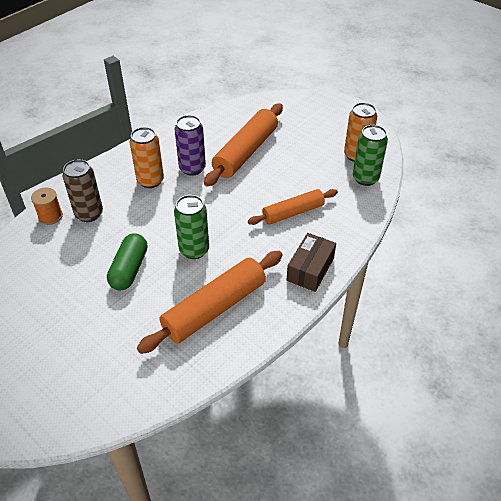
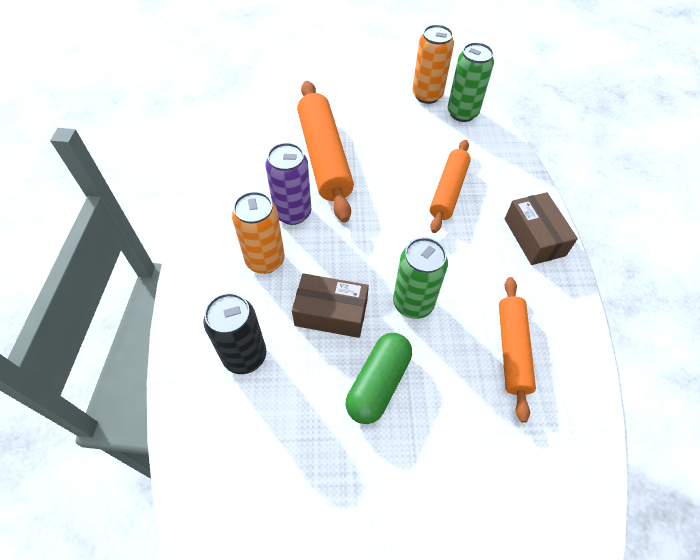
camera: 45 degrees left, 10 degrees up
orange spool [31,188,63,225] -> none
brown can [63,159,103,222] -> black can [203,293,266,374]
green capsule [107,233,147,290] -> green capsule turned 60 degrees clockwise [346,333,412,424]
orange rolling pin [137,251,283,354] -> orange rolling pin [499,277,536,423], size x0.64
none -> brown box [292,273,369,338]

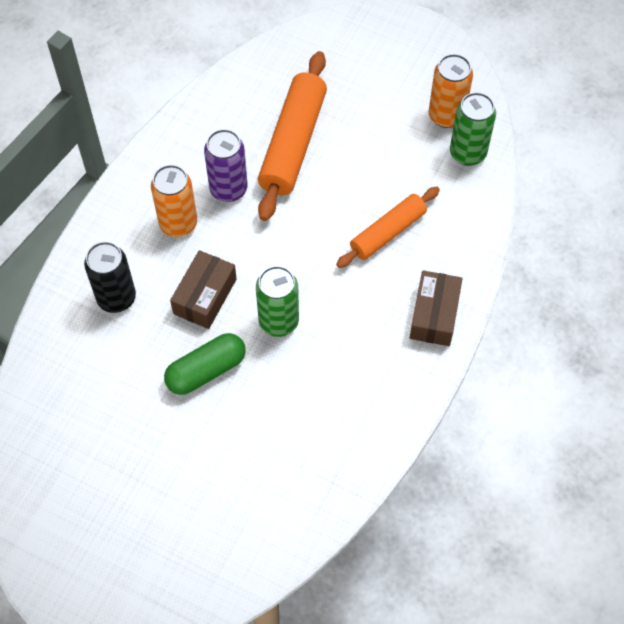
camera: 30 degrees right, 5 degrees up
brown box [292,273,369,338] -> brown box turned 75 degrees clockwise [170,250,237,329]
orange rolling pin [499,277,536,423] -> none

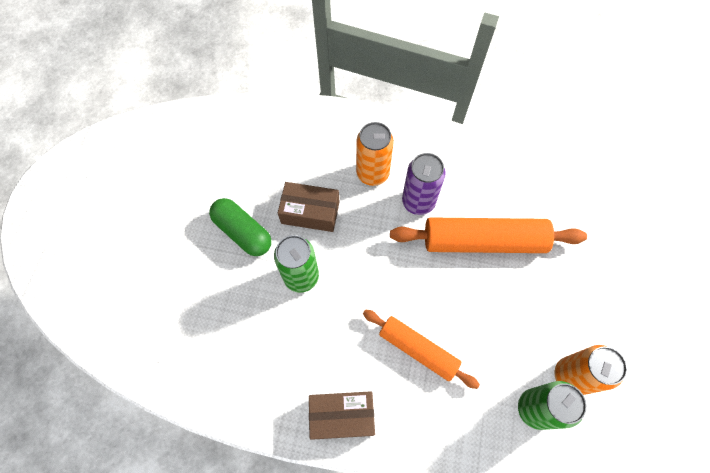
camera: 75 degrees right, 5 degrees up
black can [84,242,136,313] -> none

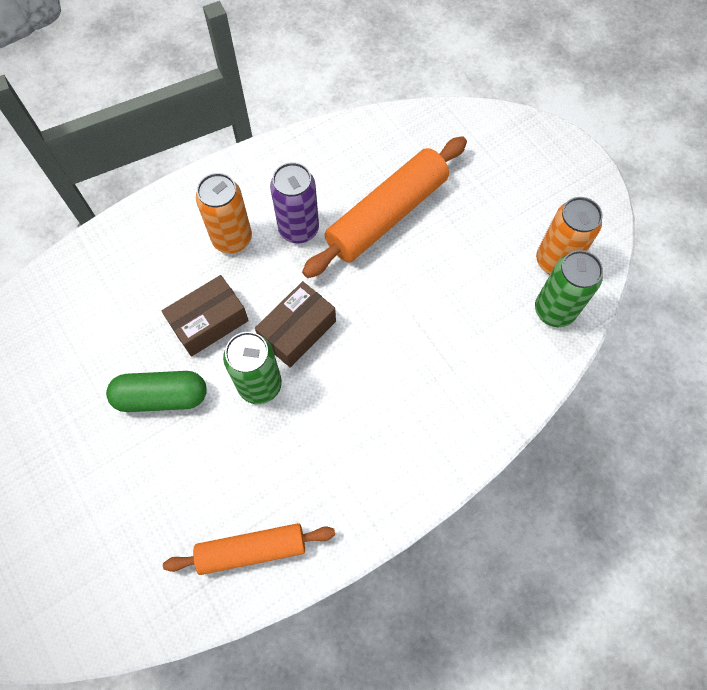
camera: 45 degrees left, 0 degrees up
brown box [309,391,375,440] -> brown box moved to [255,281,336,368]
orange rolling pin [363,310,480,389] -> orange rolling pin moved to [163,523,335,575]

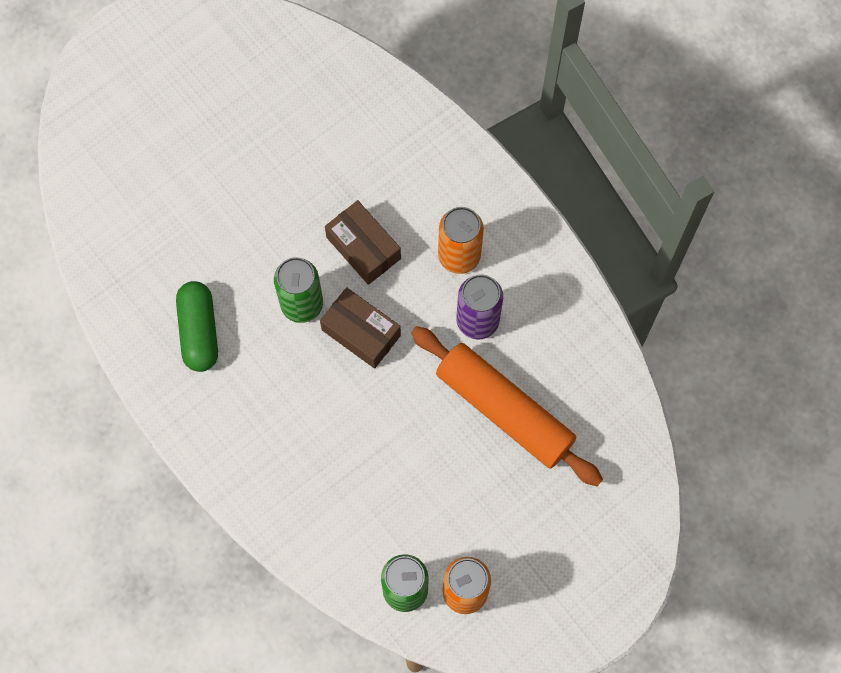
camera: 85 degrees right, 5 degrees up
green capsule [106,371,207,412] -> green capsule moved to [176,281,218,372]
orange rolling pin [163,523,335,575] -> none

